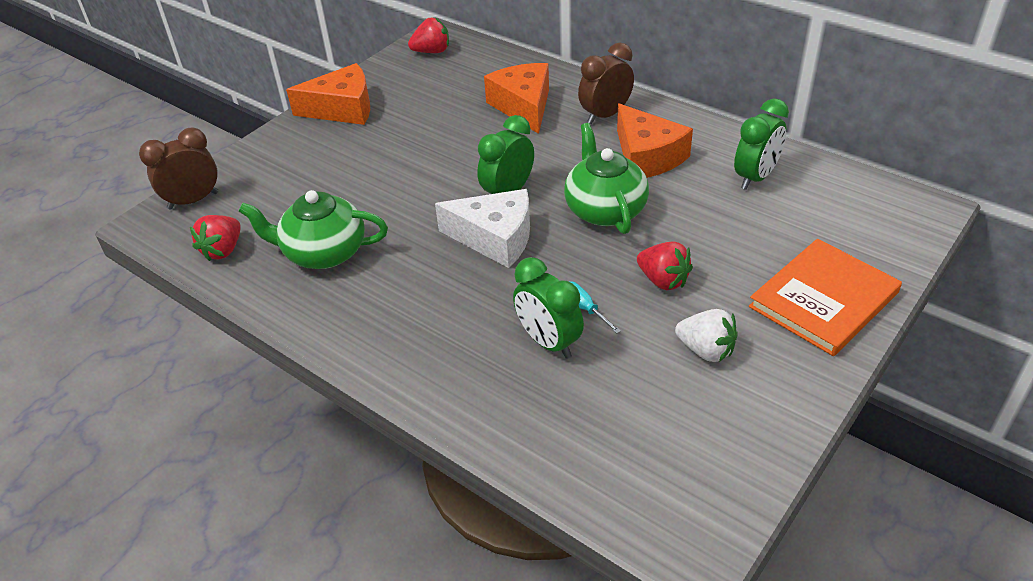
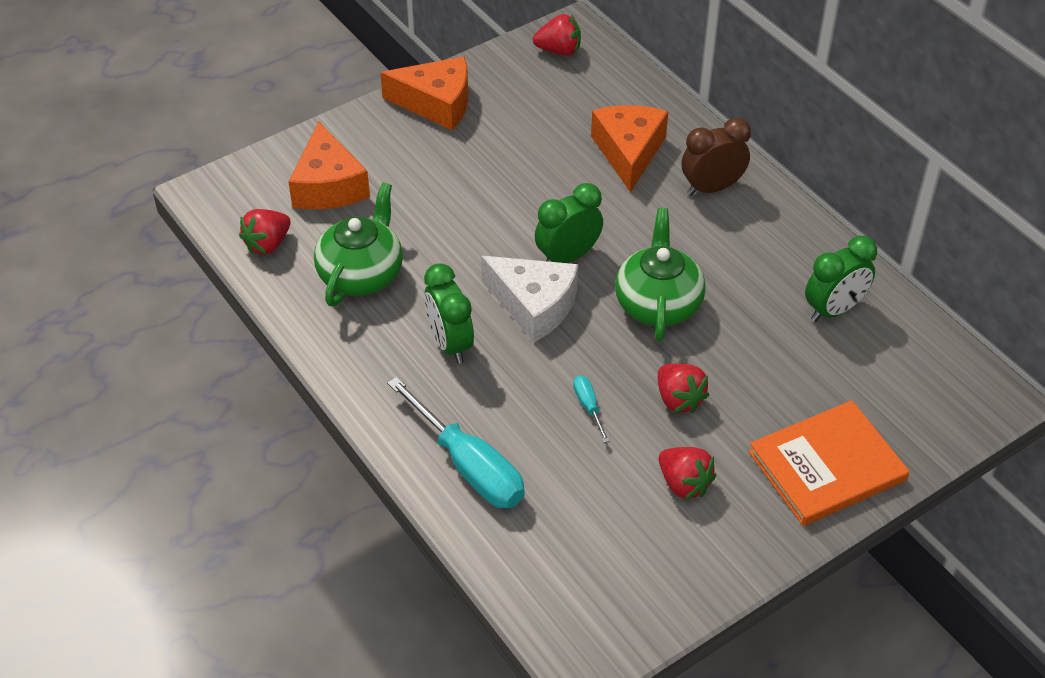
camera: 15 degrees right, 5 degrees up
brown clock [139,127,218,210] -> none
green teapot [238,190,388,269] -> green teapot turned 90 degrees clockwise [314,182,403,306]
green clock [513,257,584,359] -> green clock moved to [424,263,474,364]
orange cheese [617,103,693,178] -> orange cheese moved to [288,122,370,209]
white strawberry [675,309,738,362] -> red strawberry [659,447,716,500]
none -> turquoise screwdriver [387,376,525,508]

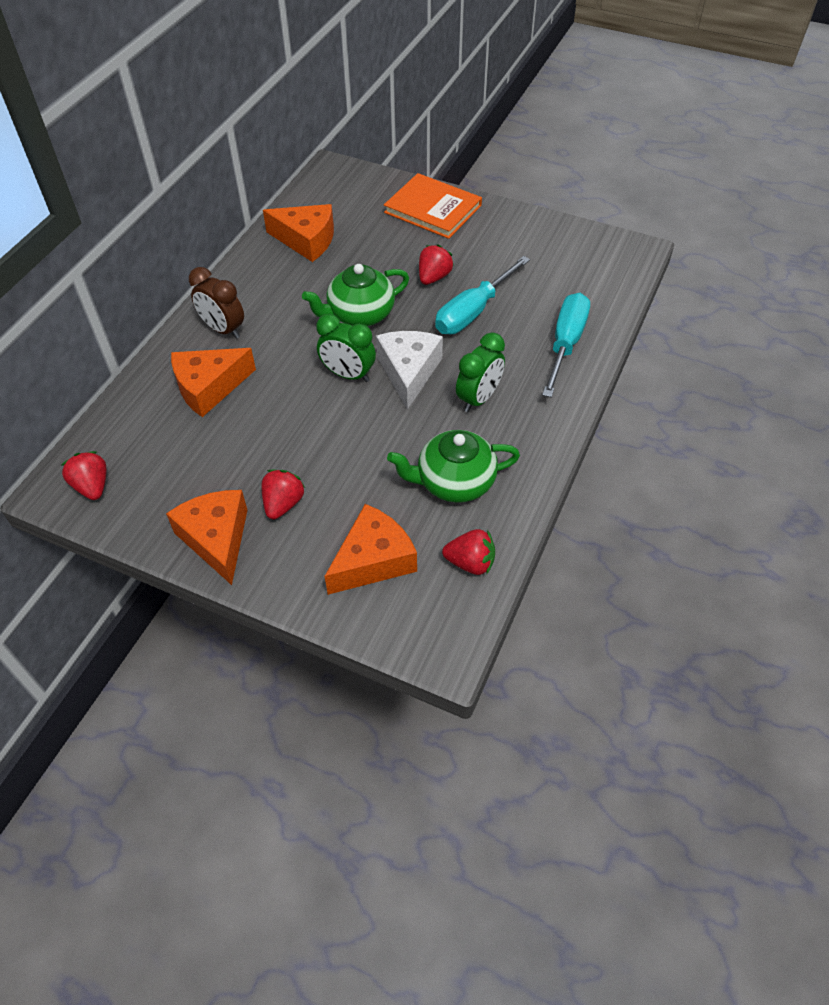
camera: 120 degrees left, 5 degrees up
turquoise screwdriver [573,375,610,443] -> turquoise screwdriver [435,256,530,334], size x2.27
red strawberry [659,447,716,500] -> red strawberry moved to [261,470,305,519]
green clock [805,236,877,322] -> orange cheese [263,204,334,262]

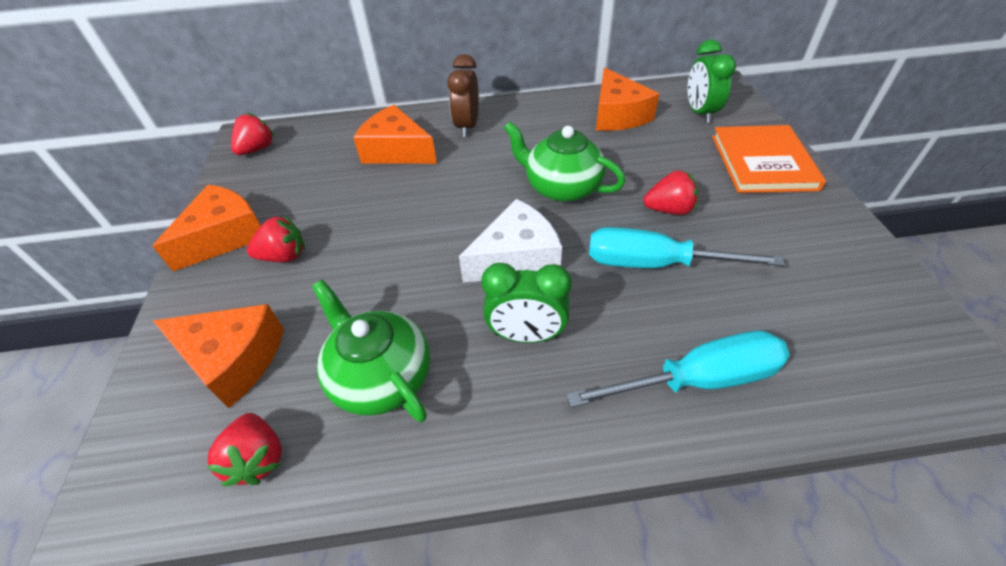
camera: 60 degrees right, 5 degrees down
green clock [316,314,376,382] -> green clock moved to [687,40,736,123]

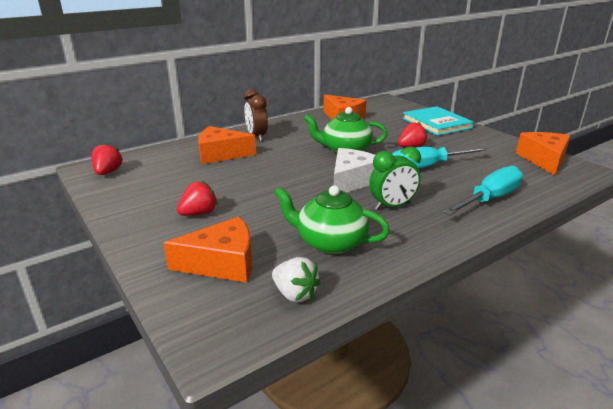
camera: 30 degrees left, 20 degrees down
orange cheese [152,185,261,271] -> orange cheese moved to [516,132,570,176]
red strawberry [206,413,282,486] -> white strawberry [272,257,321,303]
green clock [687,40,736,123] -> none
orange book [712,125,826,193] -> turquoise book [402,106,474,136]

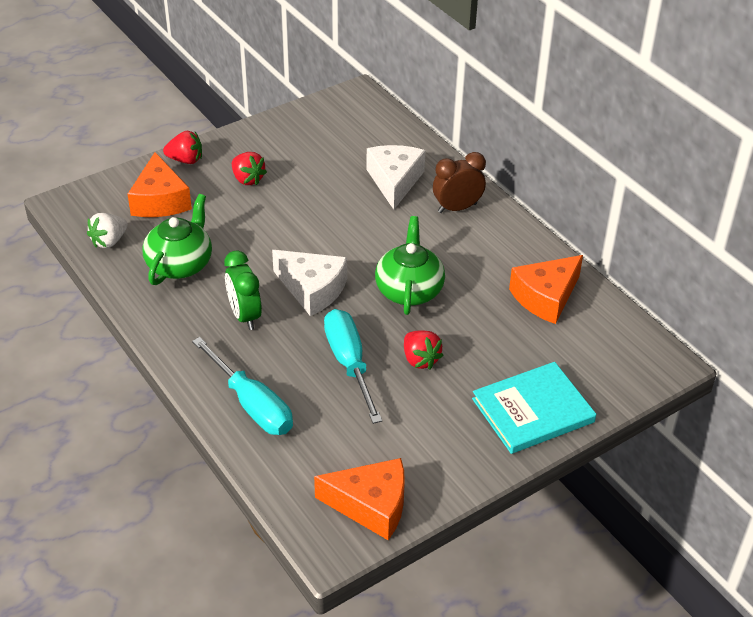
camera: 90 degrees right, 15 degrees up
red strawberry [91,143,123,175] -> red strawberry moved to [163,131,202,164]
orange cheese [198,126,256,164] -> white cheese [366,145,426,210]

